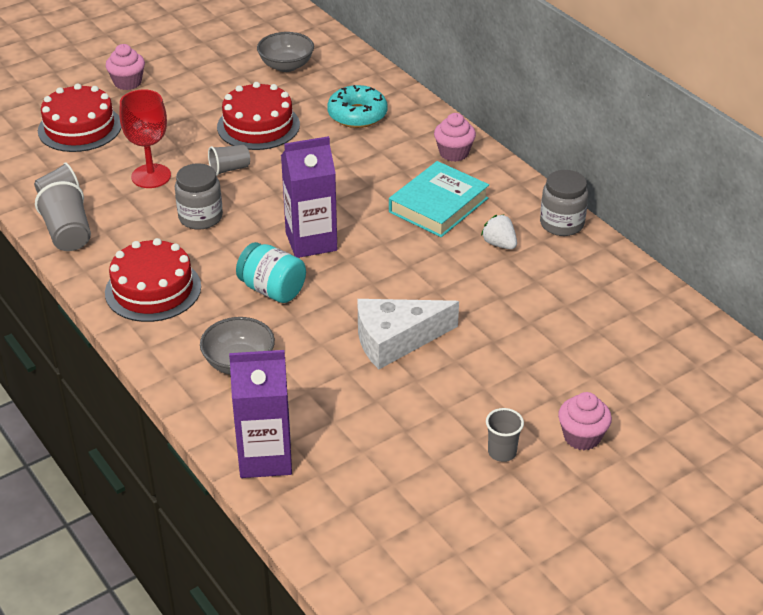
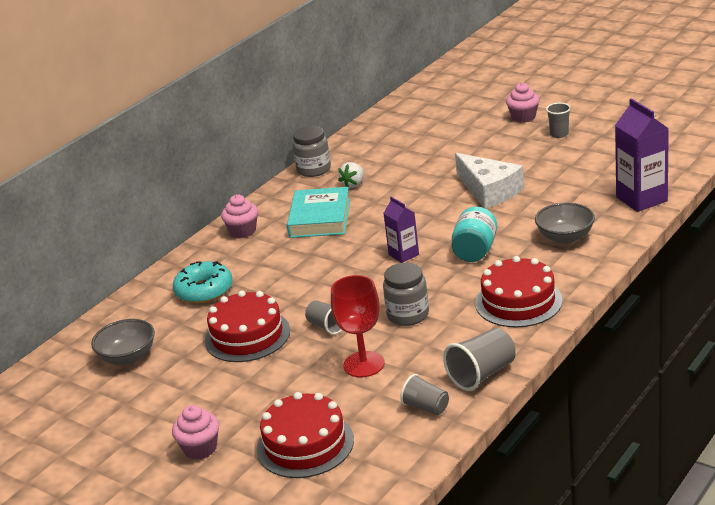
camera: 105 degrees left, 10 degrees down
purple carton [281,136,337,258] -> purple carton [384,197,419,263], size x0.59
turquoise book [389,161,489,237] -> turquoise book turned 75 degrees clockwise [287,187,350,238]

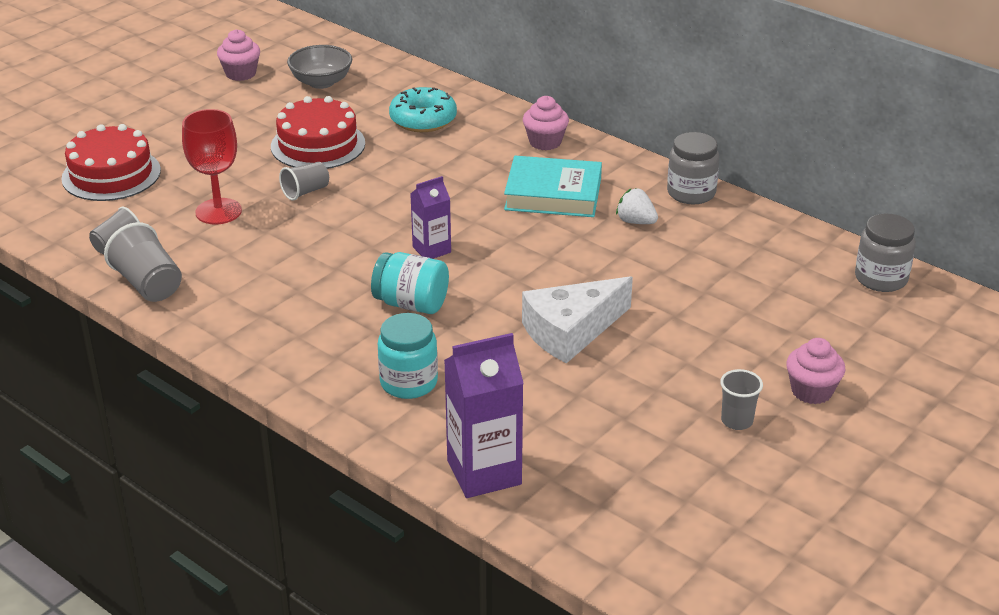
camera: 90 degrees right, 5 degrees up
pink cupcake [172,405,219,460] -> pink cupcake moved to [217,29,260,81]
grey jar [383,263,429,326] -> grey jar moved to [855,214,916,292]
red cake [475,256,563,328] -> none
grey bowl [535,203,595,244] -> turquoise jar [378,313,438,399]

